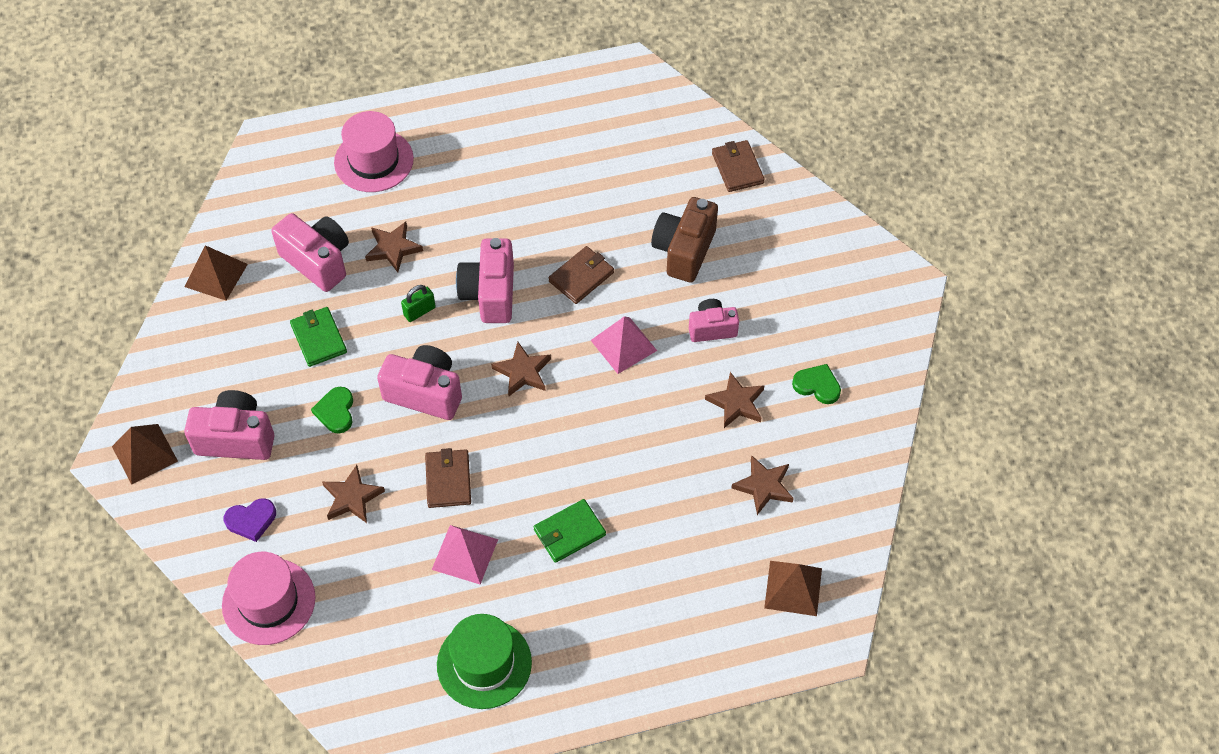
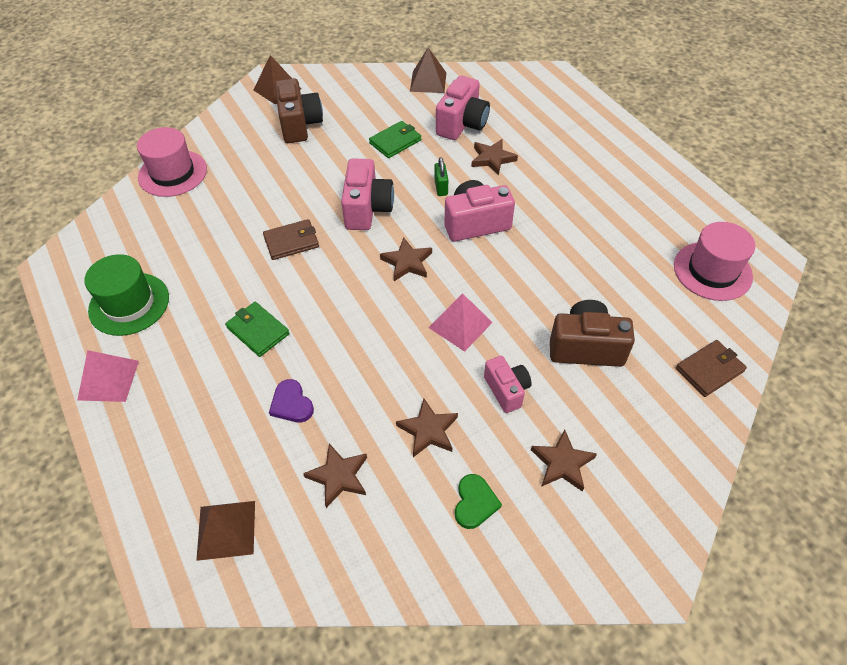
camera: 75 degrees right, 5 degrees down
pink camera [184,390,275,460] -> brown camera [275,78,323,143]
purple heart [224,498,276,542] -> purple heart moved to [269,379,314,422]
green heart [311,387,353,434] -> none
brown star [322,465,385,523] -> brown star moved to [531,429,597,492]
pink hat [334,111,414,192] -> pink hat moved to [674,222,755,301]
green padlock [401,285,436,322] -> green padlock turned 45 degrees clockwise [434,157,448,196]
pink pyramid [432,525,498,584] -> pink pyramid moved to [77,350,139,402]
brown wallet [548,246,614,304] -> none

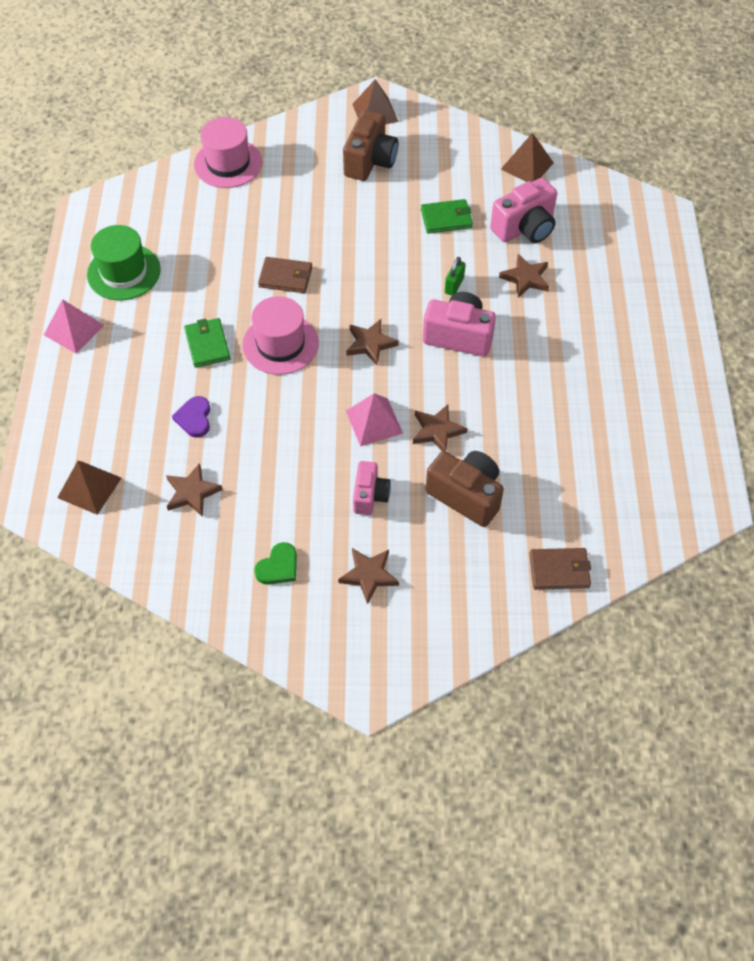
camera: 30 degrees right, 5 degrees up
pink camera [341,159,394,230] -> none
brown star [396,398,458,457] -> brown star moved to [413,404,467,452]
pink hat [674,222,755,301] -> pink hat moved to [243,296,319,375]

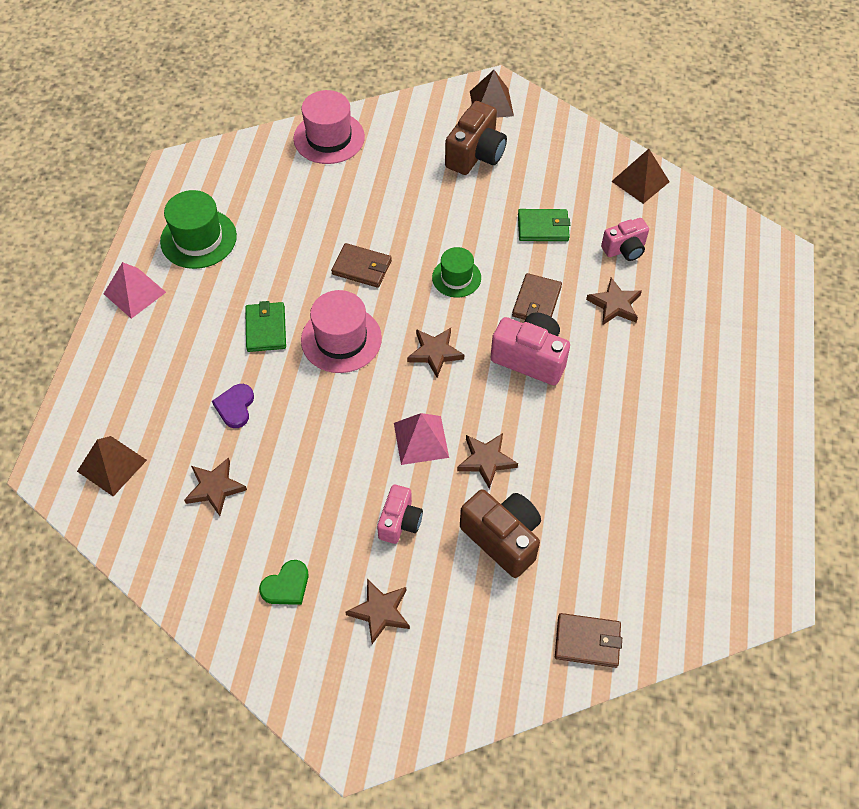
camera: 10 degrees right, 0 degrees up
green padlock [445,257,466,296] -> brown wallet [512,273,562,320]
pink camera [490,178,557,243] -> pink camera [601,218,649,261], size x0.63
none -> green hat [432,247,481,298]

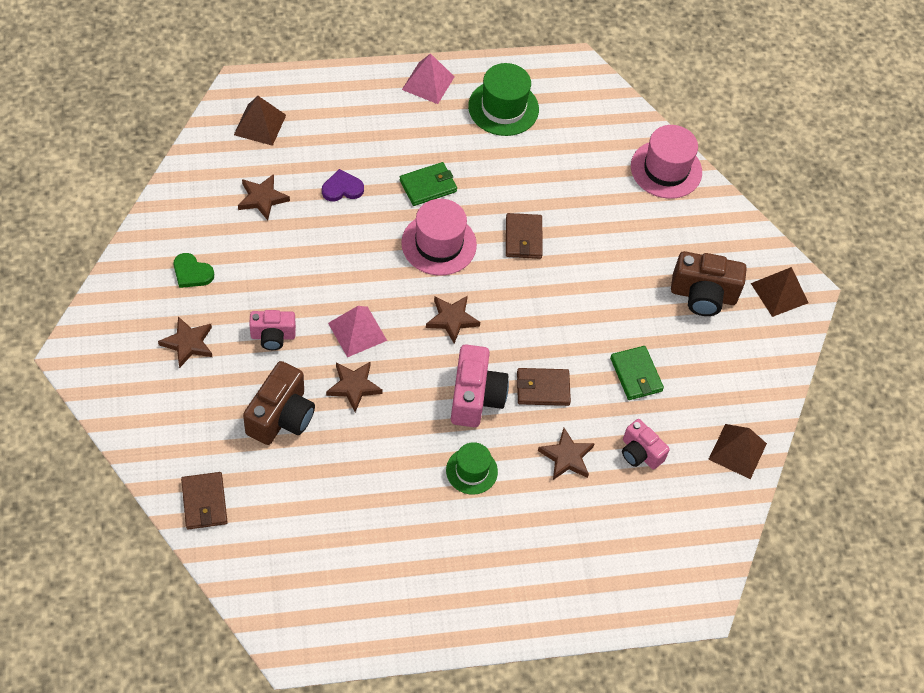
camera: 65 degrees right, 0 degrees up
green hat [432,247,481,298] -> green hat moved to [446,442,498,495]

